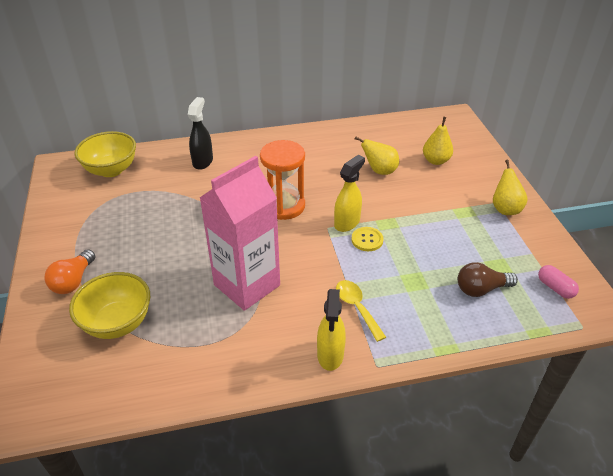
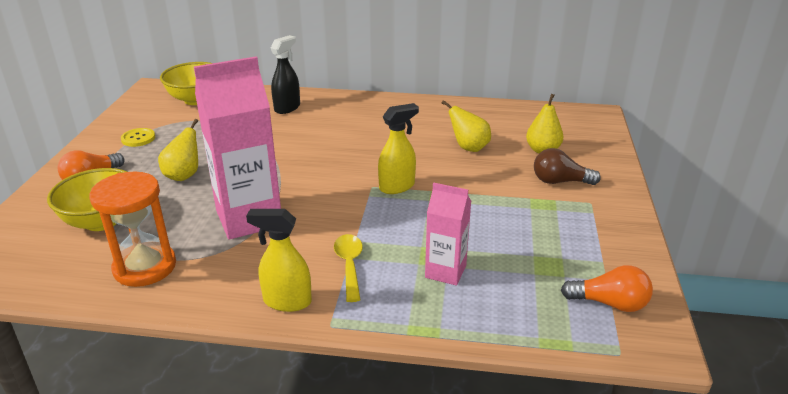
camera: 20 degrees right, 10 degrees down
orange hourglass [260,140,305,220] -> orange hourglass moved to [89,172,176,287]
yellow spray bottle [317,289,346,371] -> yellow spray bottle turned 75 degrees clockwise [246,209,312,312]
yellow button [351,227,384,251] -> yellow button moved to [121,128,155,147]
brown light bulb [458,262,518,297] -> brown light bulb moved to [534,148,601,185]
yellow pear [493,160,528,215] -> yellow pear moved to [158,119,198,181]
pink capsule [538,265,579,299] -> orange light bulb [561,265,653,312]
none -> pink carton [425,183,471,286]

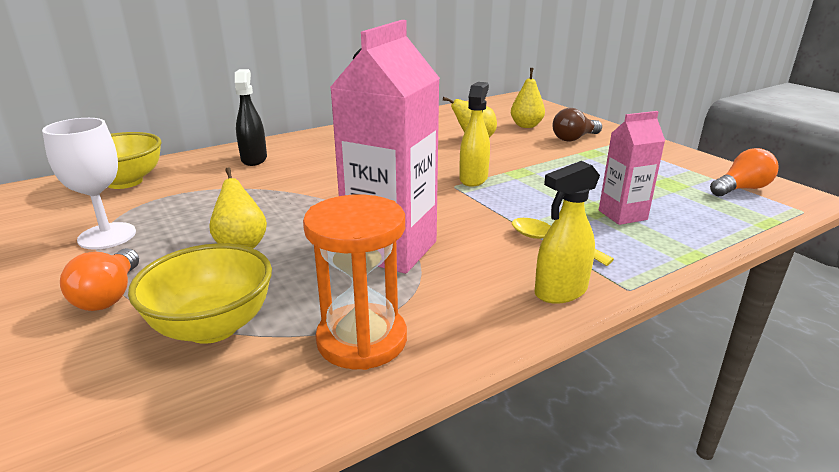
camera: 40 degrees left, 5 degrees down
yellow button [121,128,155,147] -> white goblet [42,118,136,250]

